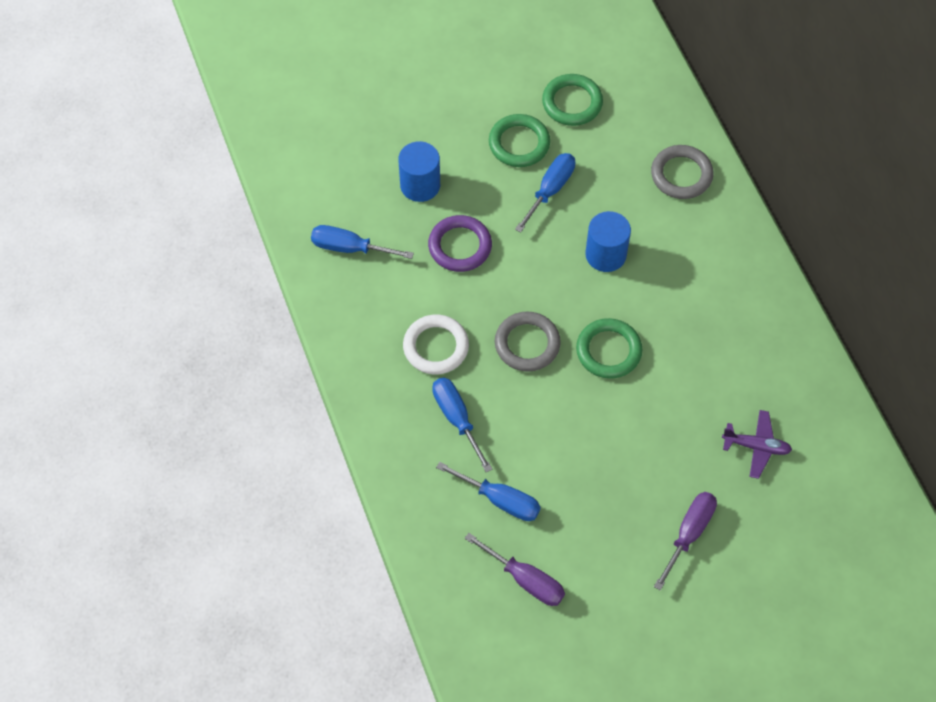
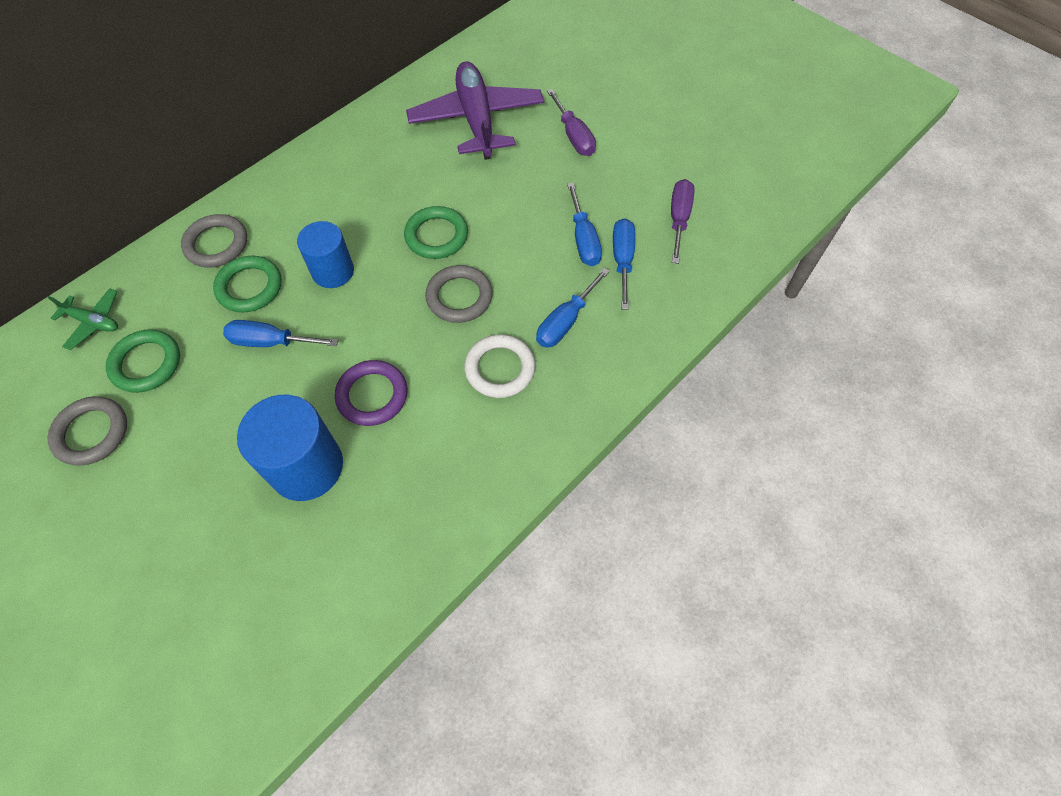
camera: 115 degrees left, 0 degrees up
blue screwdriver [311,225,414,259] -> blue screwdriver moved to [567,182,602,266]
blue cylinder [398,141,440,202] -> blue cylinder [237,395,343,501], size x1.50
green ring [489,114,550,167] -> green ring moved to [213,256,282,312]
purple screwdriver [654,492,717,590] -> purple screwdriver turned 120 degrees counterclockwise [547,89,596,156]
purple plane [722,410,792,479] -> purple plane [406,61,544,160], size x2.16
none -> green plane [47,288,118,350]
none -> grey ring [48,396,127,466]

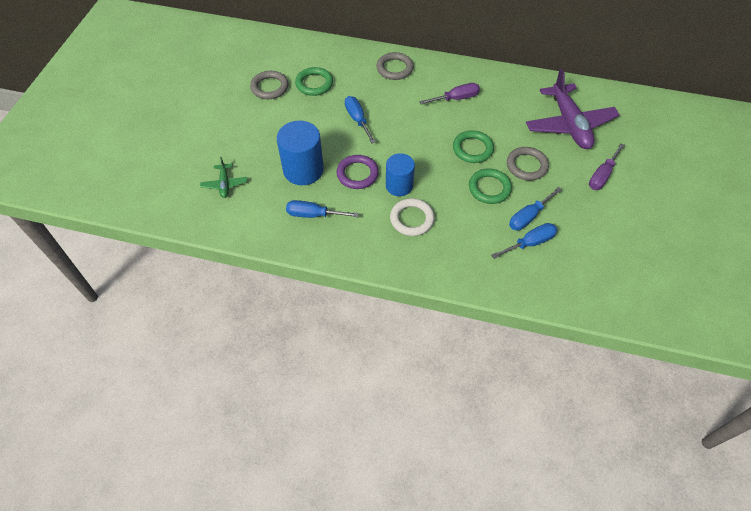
camera: 60 degrees right, 5 degrees down
green plane [47,288,118,350] -> green plane moved to [200,157,248,198]
green ring [213,256,282,312] -> green ring moved to [469,168,512,204]
blue cylinder [297,221,354,288] -> blue cylinder moved to [386,153,415,196]
purple plane [406,61,544,160] -> purple plane turned 120 degrees clockwise [526,69,619,149]
grey ring [425,265,493,323] -> grey ring moved to [507,147,549,181]
blue screwdriver [536,268,610,348] -> blue screwdriver moved to [286,200,358,218]
purple screwdriver [671,179,694,264] -> purple screwdriver moved to [419,83,480,104]

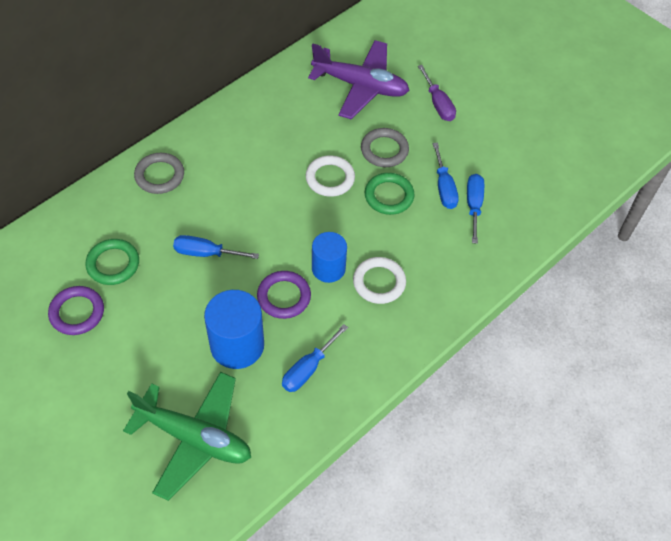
camera: 60 degrees left, 0 degrees up
green plane [200,157,248,198] -> green plane [123,372,251,501], size x2.16
grey ring [250,71,288,99] -> purple ring [48,286,104,335]
purple screwdriver [419,83,480,104] -> none
green ring [453,130,494,163] -> white ring [306,155,355,197]

